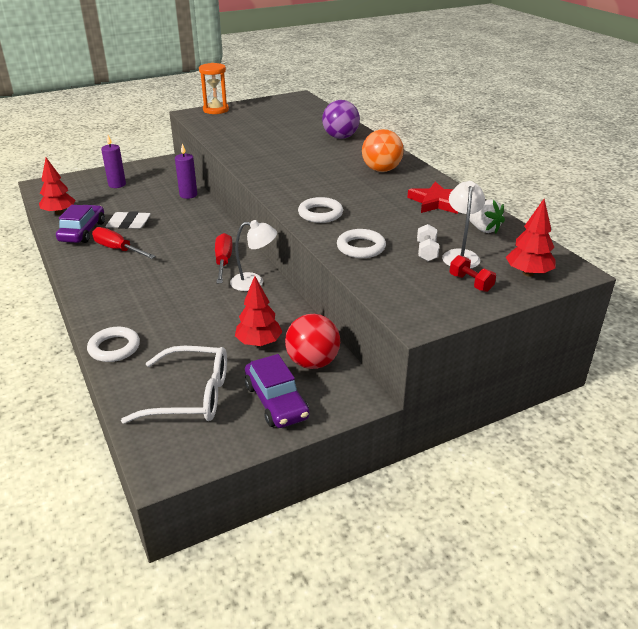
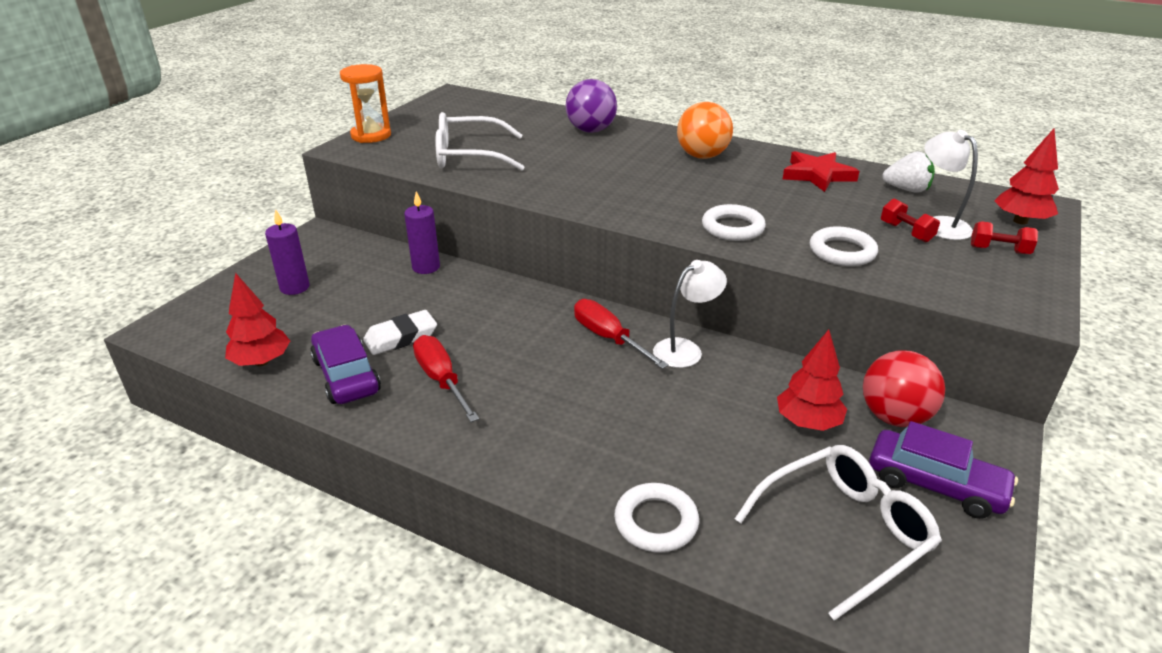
camera: 35 degrees left, 0 degrees up
red screwdriver [92,227,156,259] -> red screwdriver turned 60 degrees clockwise [413,335,479,422]
white dumbbell [417,224,439,261] -> red dumbbell [881,198,940,243]
none -> white glasses [435,112,524,171]

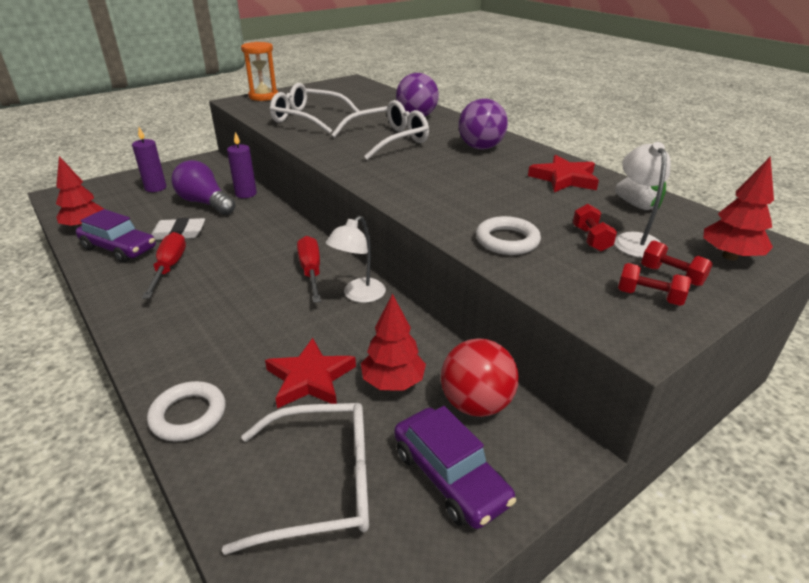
camera: 25 degrees right, 0 degrees up
purple car [310,325,381,404] -> purple car turned 120 degrees clockwise [76,209,156,263]
white lamp [653,260,727,368] -> white lamp turned 135 degrees clockwise [326,216,386,303]
orange ball [677,102,733,159] -> purple ball [458,98,508,150]
white ring [702,204,766,241] -> none
none -> purple light bulb [172,160,236,215]
none -> red star [265,338,356,408]
none -> white glasses [331,100,429,160]
none -> red dumbbell [618,263,691,306]

